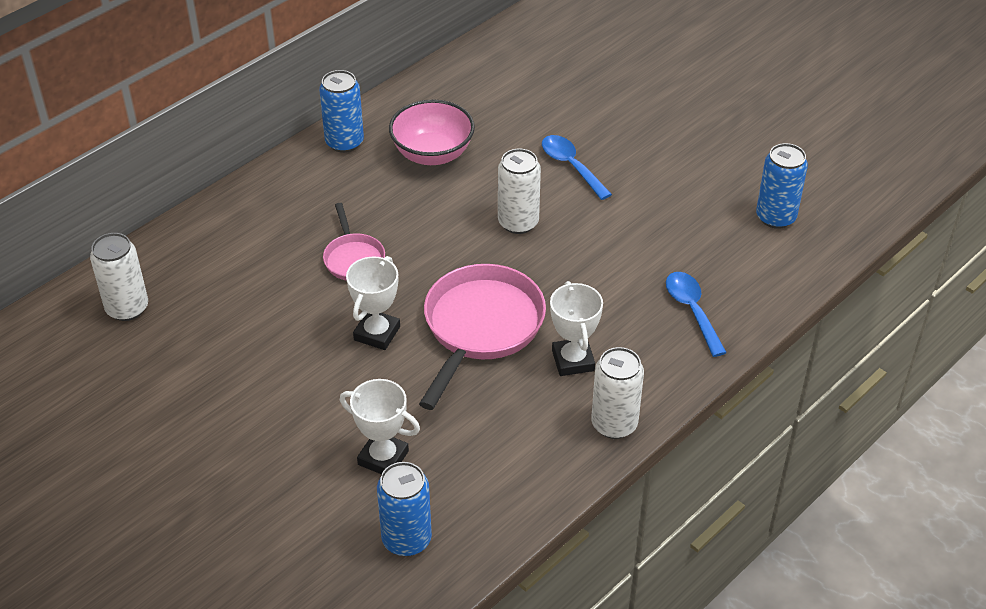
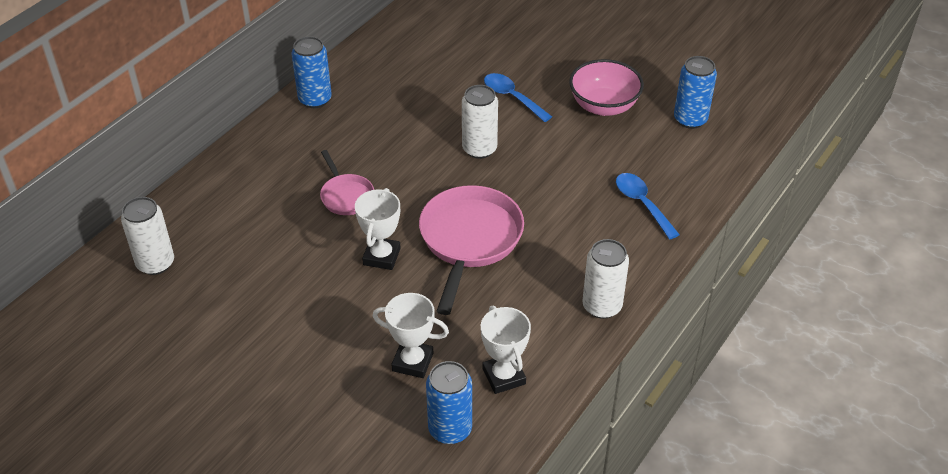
camera: 10 degrees left, 0 degrees up
pink bowl [389,99,475,165] -> pink bowl moved to [569,59,644,116]
white trophy [550,281,603,376] -> white trophy moved to [481,305,531,394]

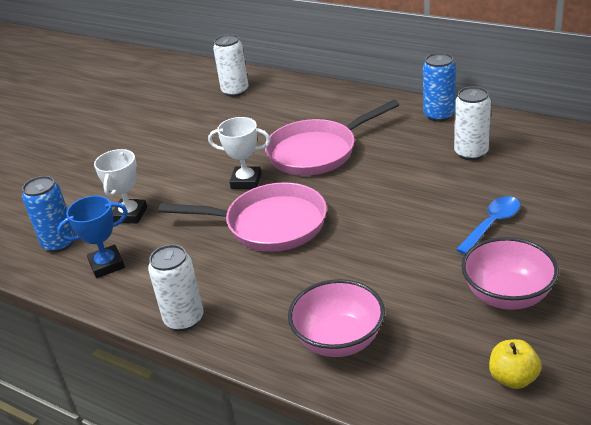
camera: 90 degrees right, 10 degrees down
pink pan [320,150,374,215] -> pink pan [265,100,399,176], size x1.88
white can [462,85,498,159] -> white can moved to [454,86,491,160]
white trophy [481,305,531,394] -> blue trophy [57,196,128,278]
blue spoon [616,173,680,239] -> pink bowl [288,279,385,357]
blue can [674,56,717,129] -> yellow apple [489,339,541,389]

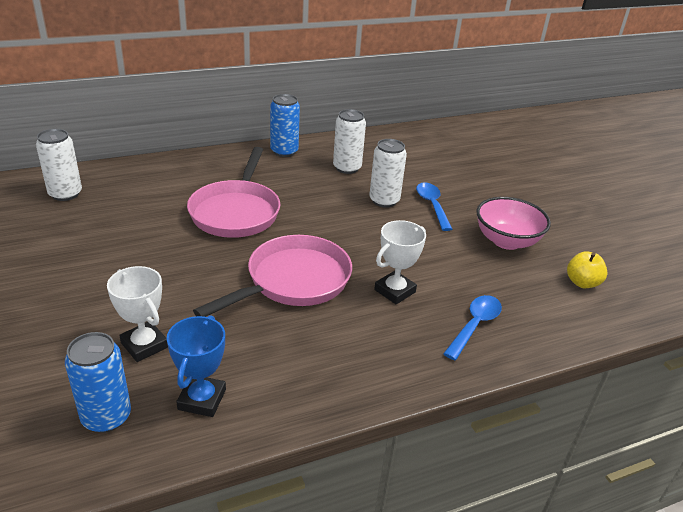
camera: 60 degrees left, 0 degrees up
white can [148,245,204,331] -> white can moved to [369,139,407,208]
white trophy [208,117,271,189] -> white trophy moved to [374,220,426,304]
pink bowl [288,279,385,357] -> blue spoon [443,295,502,360]

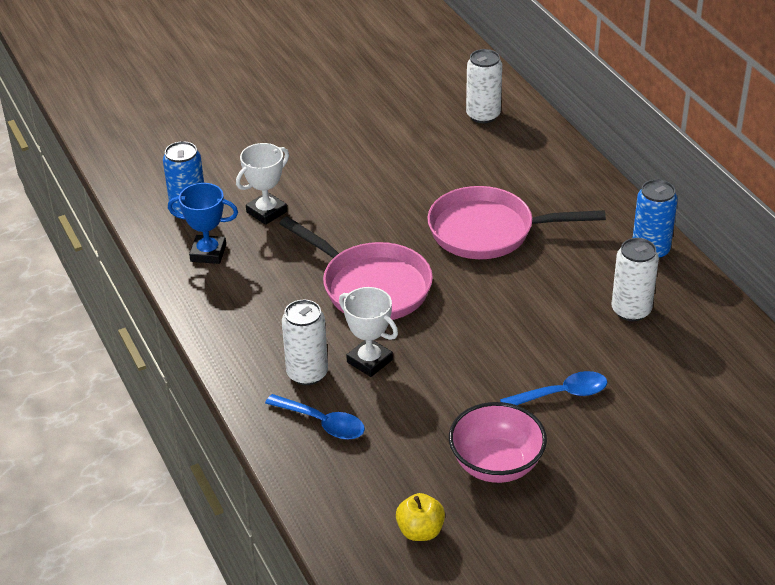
camera: 90 degrees right, 5 degrees up
white can [369,139,407,208] -> white can moved to [282,300,328,385]

